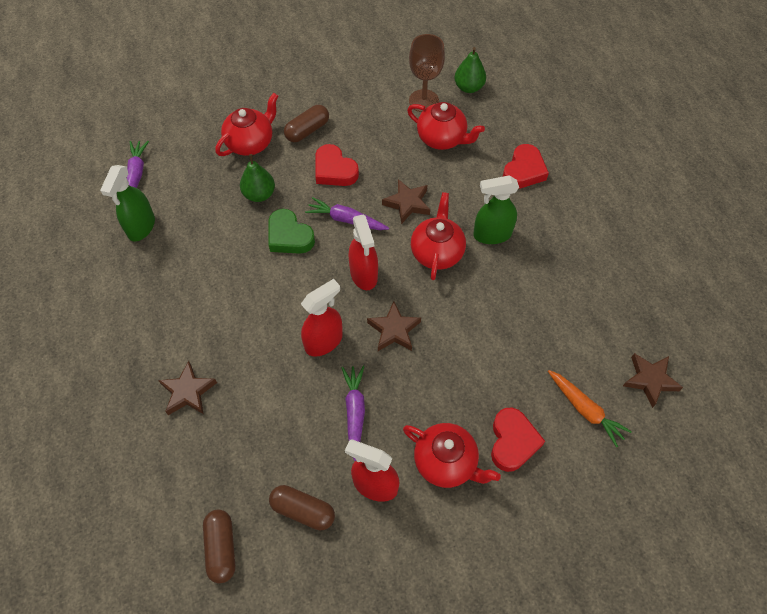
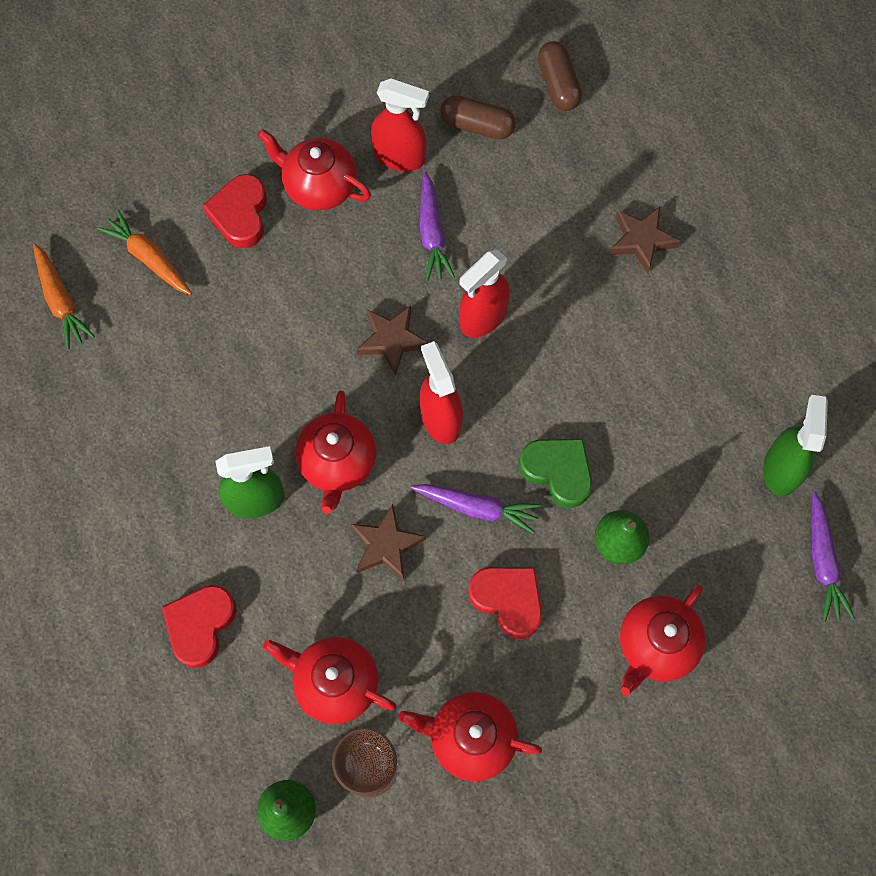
camera: 175 degrees right, 10 degrees up
brown capsule [284,105,329,142] -> none
brown star [623,353,683,408] -> orange carrot [33,243,95,350]
none -> red teapot [399,692,542,781]

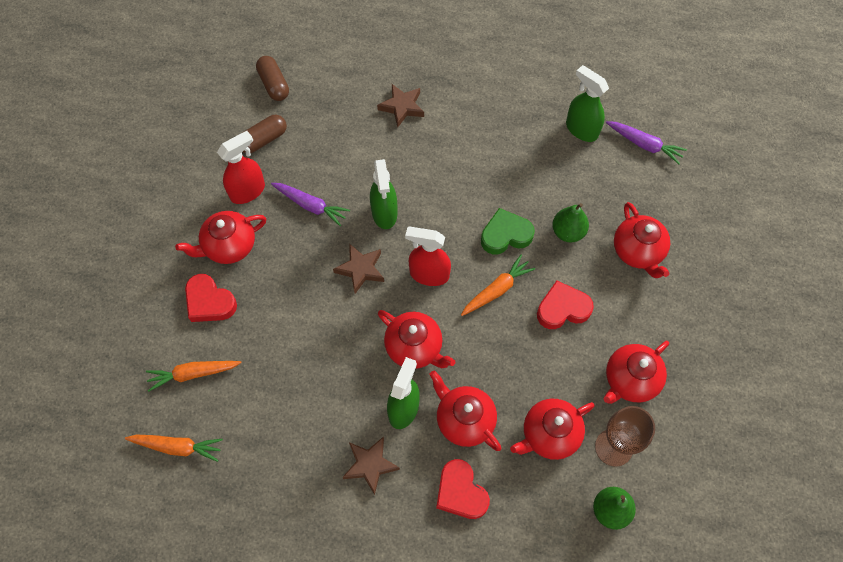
camera: 55 degrees left, 5 degrees down
brown star [350,504,426,580] -> brown star moved to [343,436,400,495]
purple carrot [411,484,541,534] -> orange carrot [461,255,535,316]
red spray bottle [459,250,510,337] -> green spray bottle [370,159,397,229]
brown capsule [538,41,582,111] -> brown capsule turned 45 degrees clockwise [256,56,289,101]
none -> red teapot [429,370,501,451]

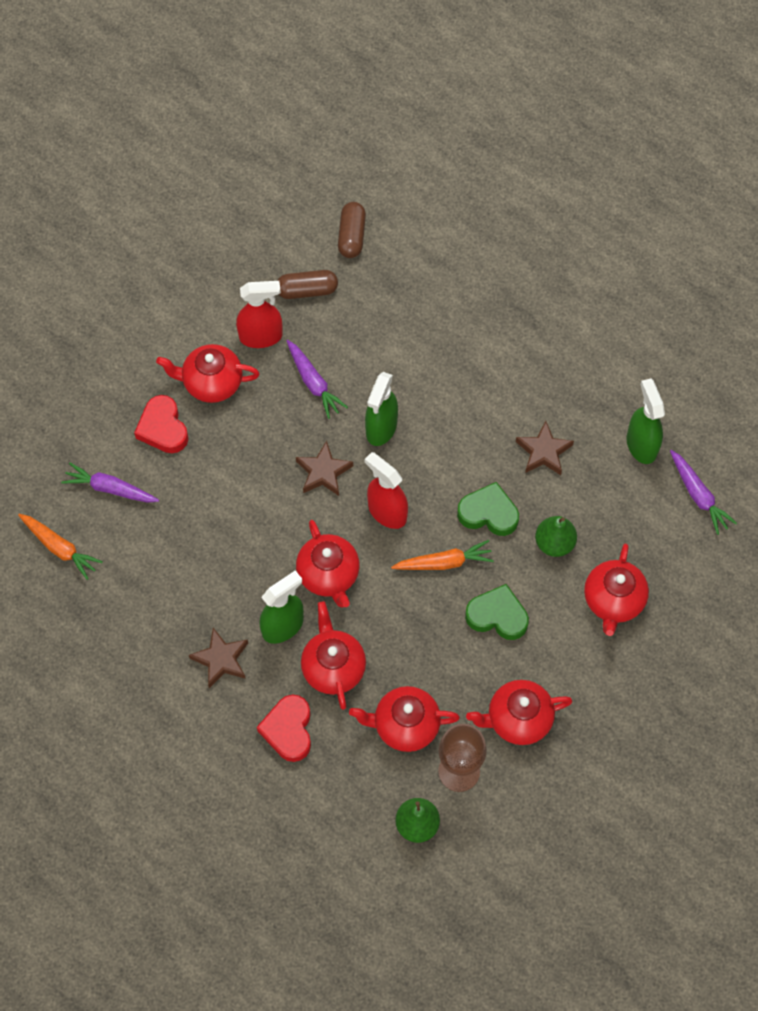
camera: 30 degrees right, 0 degrees up
orange carrot [146,361,241,392] -> purple carrot [61,463,159,503]
brown star [377,84,424,127] -> brown star moved to [516,421,574,475]
red heart [537,281,594,329] -> green heart [465,584,529,640]

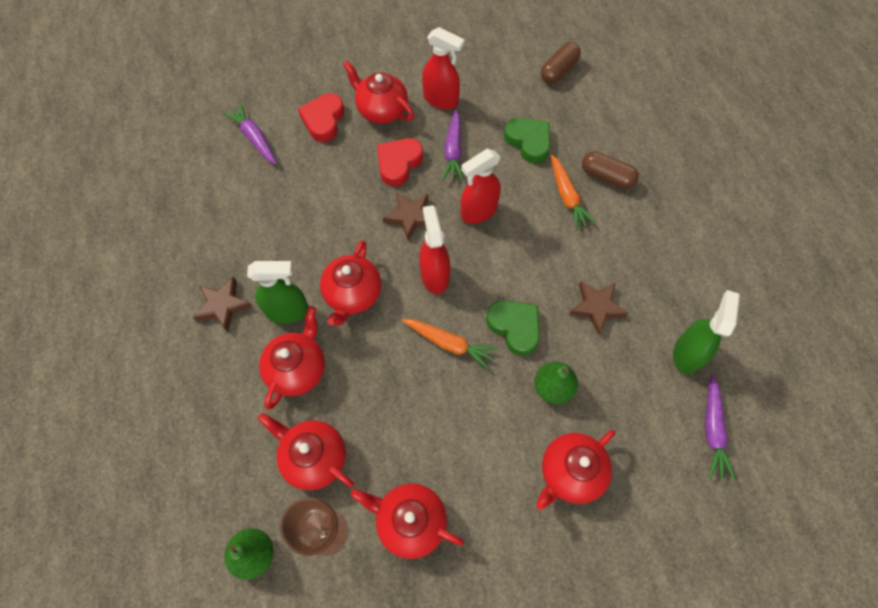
camera: 35 degrees right, 0 degrees up
orange carrot [18,514,103,580] -> orange carrot moved to [551,155,596,230]
red heart [257,694,311,762] -> red heart moved to [377,138,423,186]
brown capsule [277,270,338,299] -> brown capsule moved to [582,151,639,189]
green spray bottle [365,372,398,446] -> red spray bottle [461,149,501,224]
green heart [465,584,529,640] -> green heart moved to [504,118,550,164]

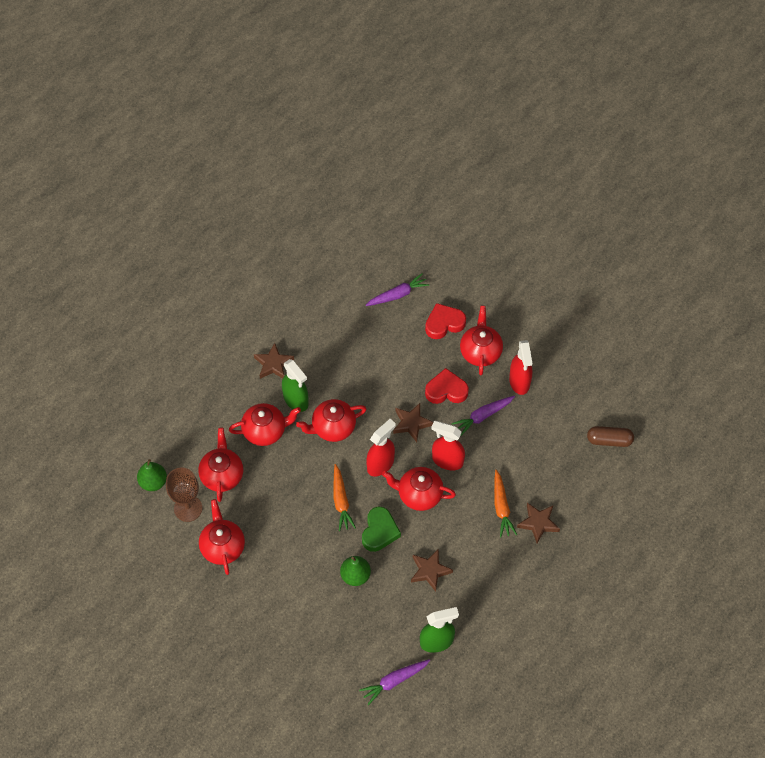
camera: 55 degrees right, 5 degrees down
purple carrot [224,104,277,165] -> purple carrot turned 45 degrees clockwise [366,273,430,306]
green heart [504,118,550,164] -> none
red teapot [536,430,616,510] -> red teapot moved to [382,467,456,511]
orange carrot [551,155,596,230] -> orange carrot turned 45 degrees counterclockwise [494,470,517,537]
brown capsule [582,151,639,189] -> brown star [517,503,560,543]

